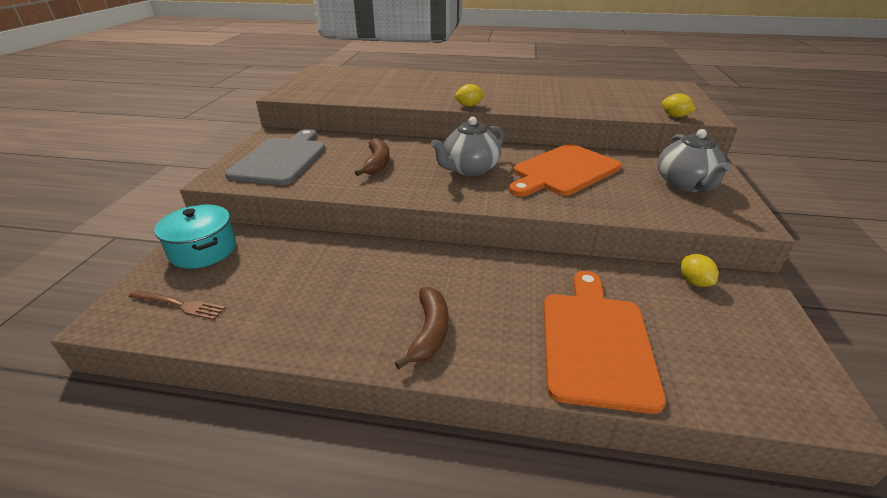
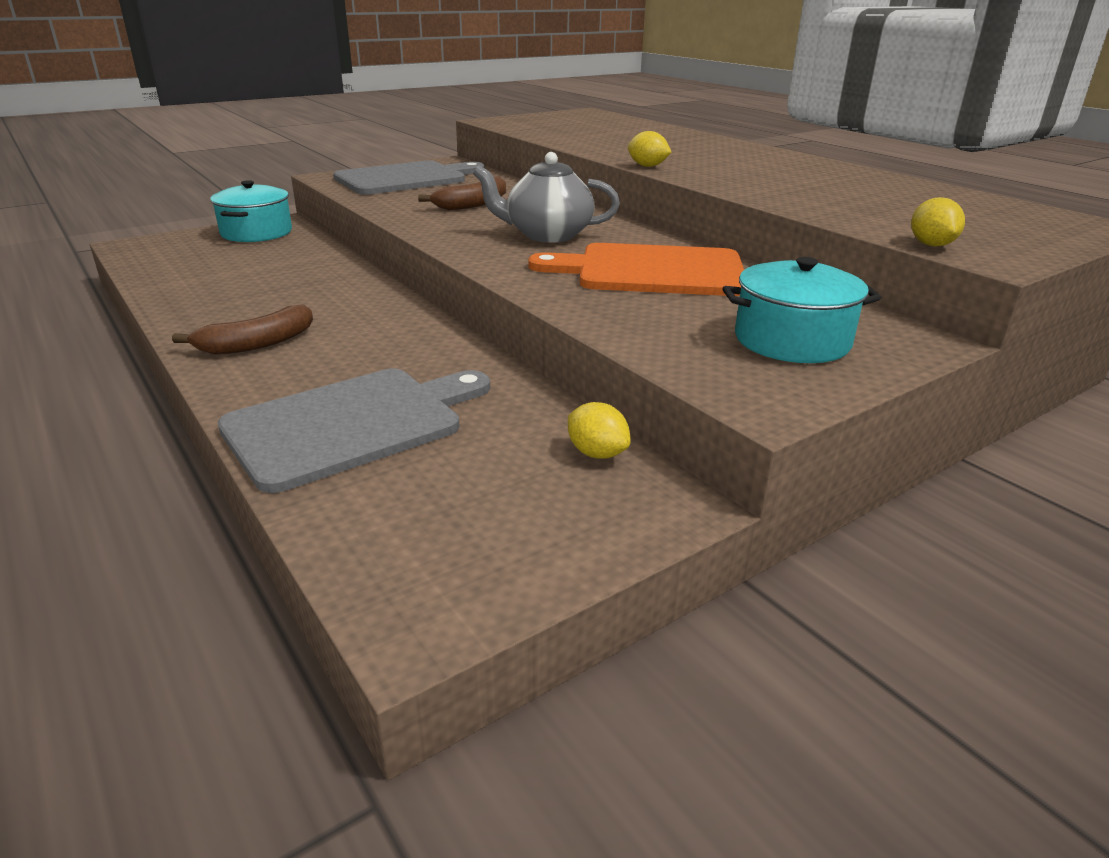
camera: 45 degrees right, 5 degrees down
brown fork [129,290,225,320] -> none
orange cutting board [544,271,666,414] -> grey cutting board [218,369,490,493]
grey teapot [657,129,732,192] -> turquoise pot [722,257,881,363]
yellow lemon [681,254,718,287] -> yellow lemon turned 75 degrees counterclockwise [568,402,631,459]

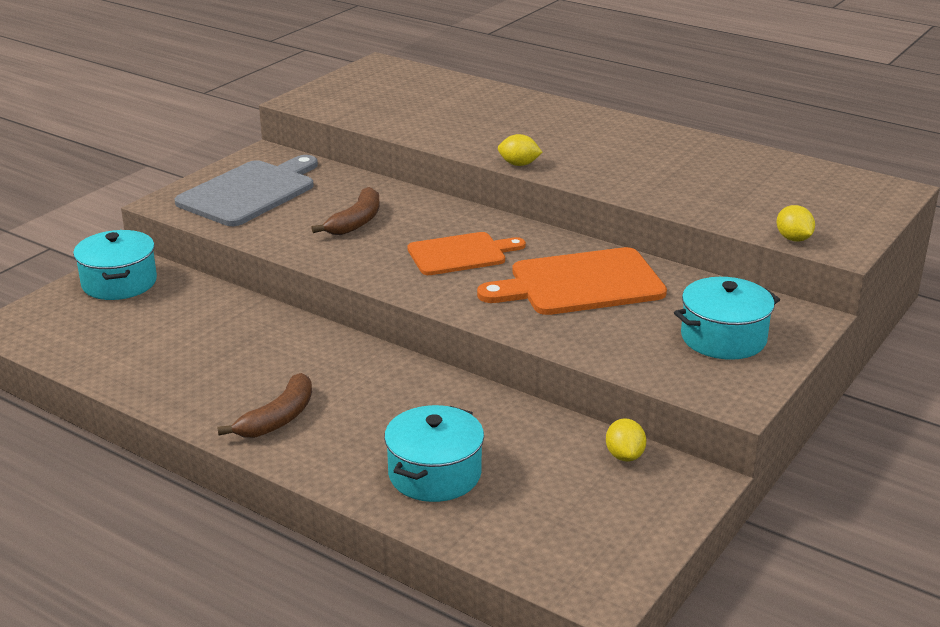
camera: 20 degrees left, 0 degrees up
grey cutting board [218,369,490,493] -> turquoise pot [384,405,484,502]
grey teapot [473,152,620,243] -> orange cutting board [407,232,526,275]
yellow lemon [568,402,631,459] -> yellow lemon turned 60 degrees clockwise [606,419,646,462]

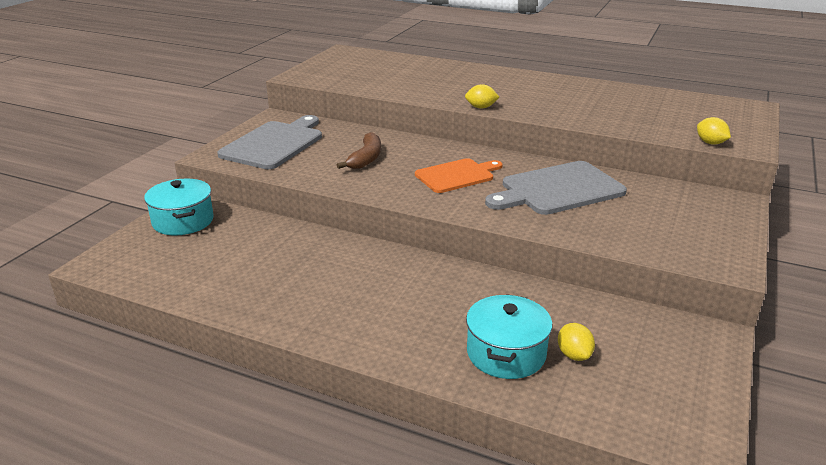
camera: 10 degrees left, 0 degrees up
brown banana [217,373,312,438] -> none
orange cutting board [477,247,667,315] -> grey cutting board [485,161,627,215]
yellow lemon [606,419,646,462] -> yellow lemon moved to [558,323,595,361]
turquoise pot [674,277,780,360] -> none

